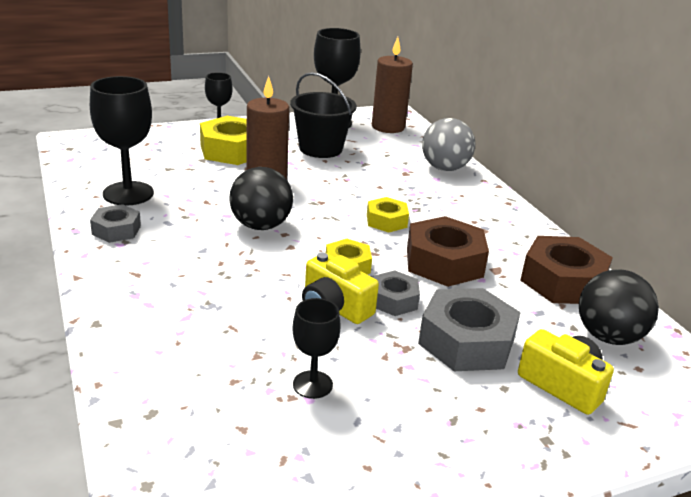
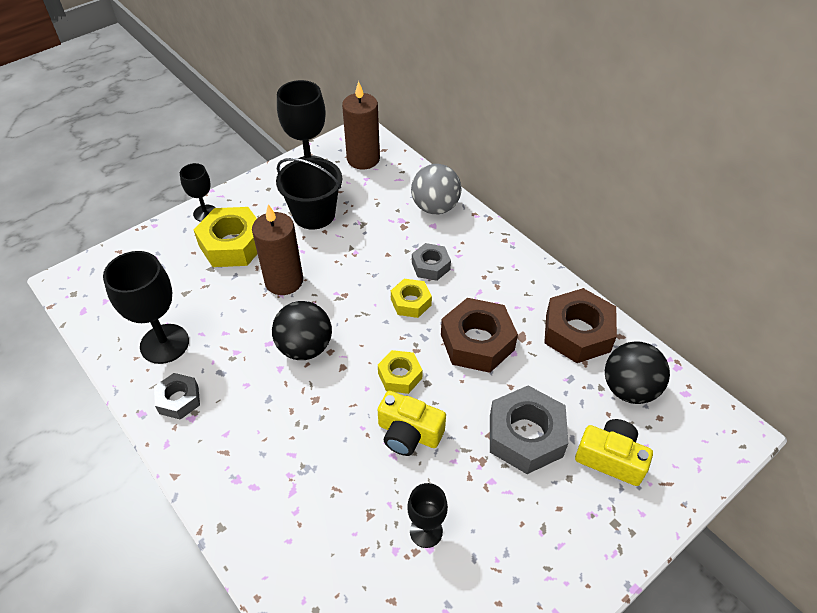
camera: 15 degrees left, 20 degrees up
grey nut [372,271,420,316] -> grey nut moved to [412,243,451,281]

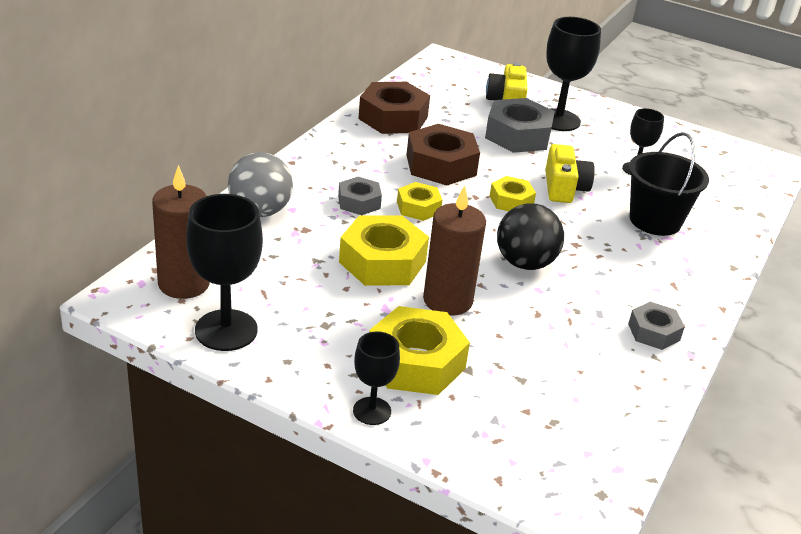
camera: 115 degrees left, 15 degrees down
black goblet [103,251,189,364] -> black goblet moved to [546,17,601,131]
black bucket [276,158,342,229] -> black bucket moved to [629,132,709,236]
black ball [605,341,670,404] -> none
none -> yellow nut [339,216,429,286]

